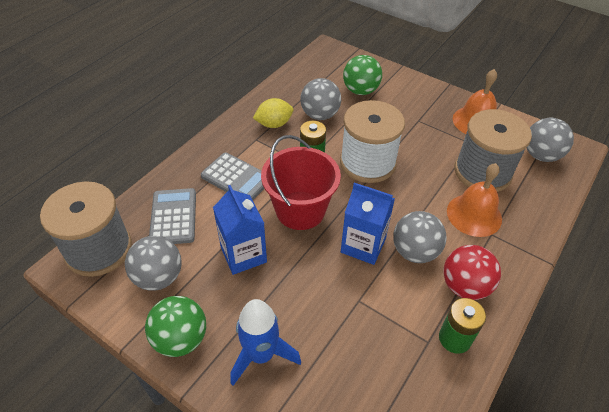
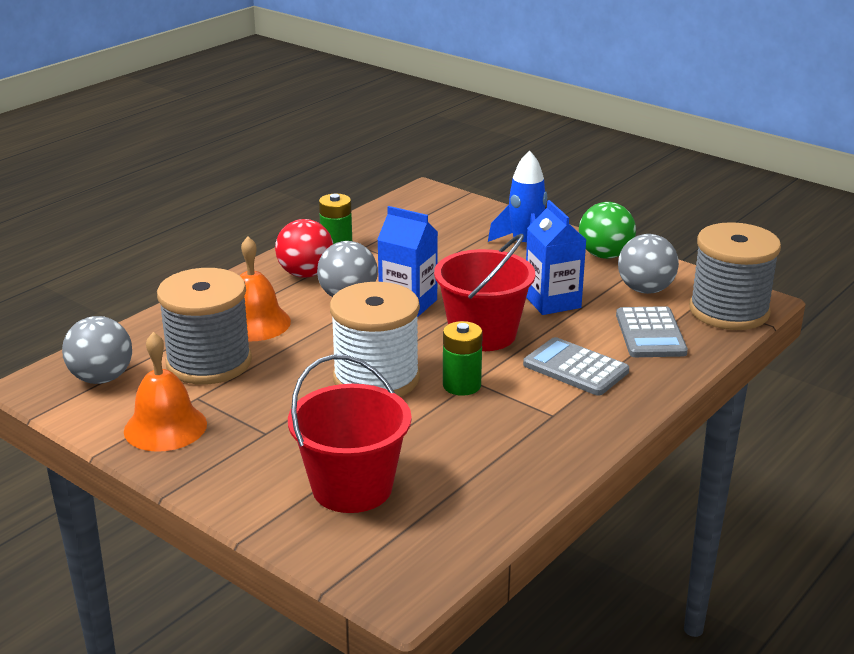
camera: 175 degrees left, 20 degrees down
yellow lemon [253,98,293,128] -> none
grey ball [300,78,341,120] -> none
green ball [343,55,382,95] -> red bucket [288,355,412,513]

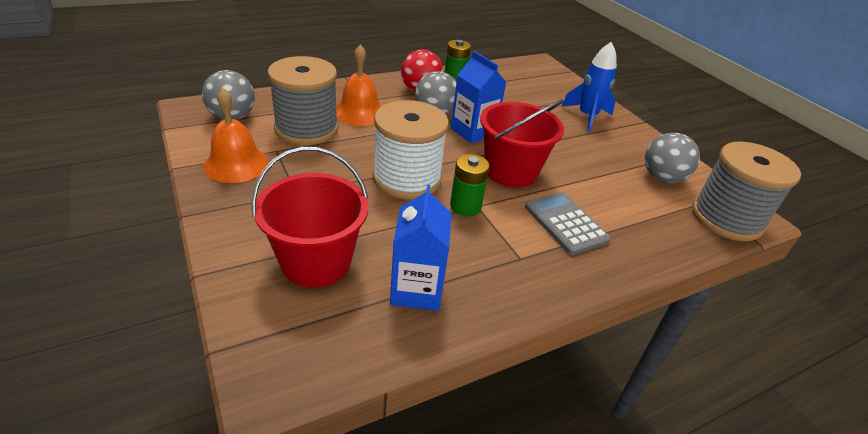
camera: 20 degrees right, 10 degrees up
blue carton [526,200,587,315] -> blue carton moved to [390,184,452,311]
green ball [579,202,636,259] -> none
grey calculator [616,306,688,357] -> none

